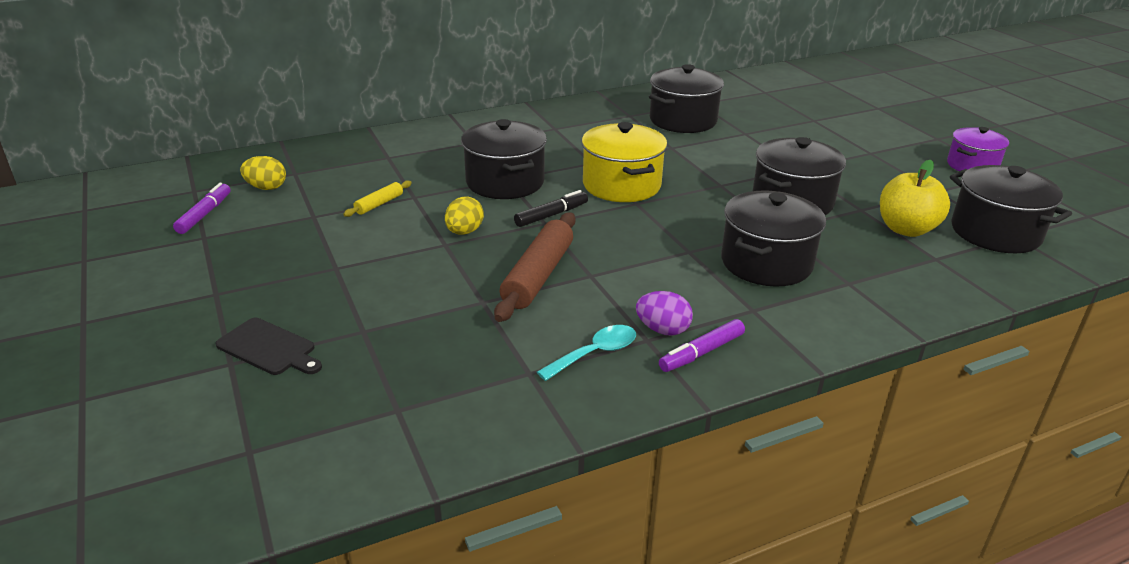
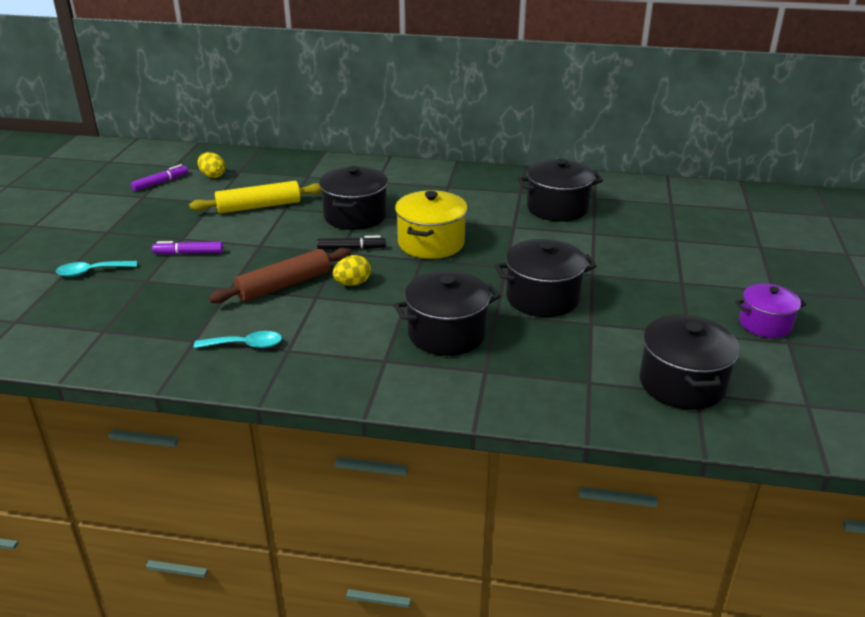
camera: 35 degrees right, 0 degrees up
black cutting board [216,318,322,375] -> turquoise spoon [56,261,137,277]
yellow rolling pin [343,181,412,217] -> yellow rolling pin [189,181,322,214], size x2.02
yellow egg [445,196,484,235] -> yellow egg moved to [333,255,371,286]
purple egg [636,291,693,336] -> none
purple marker [659,319,745,372] -> purple marker moved to [152,241,223,255]
yellow apple [880,160,950,237] -> none

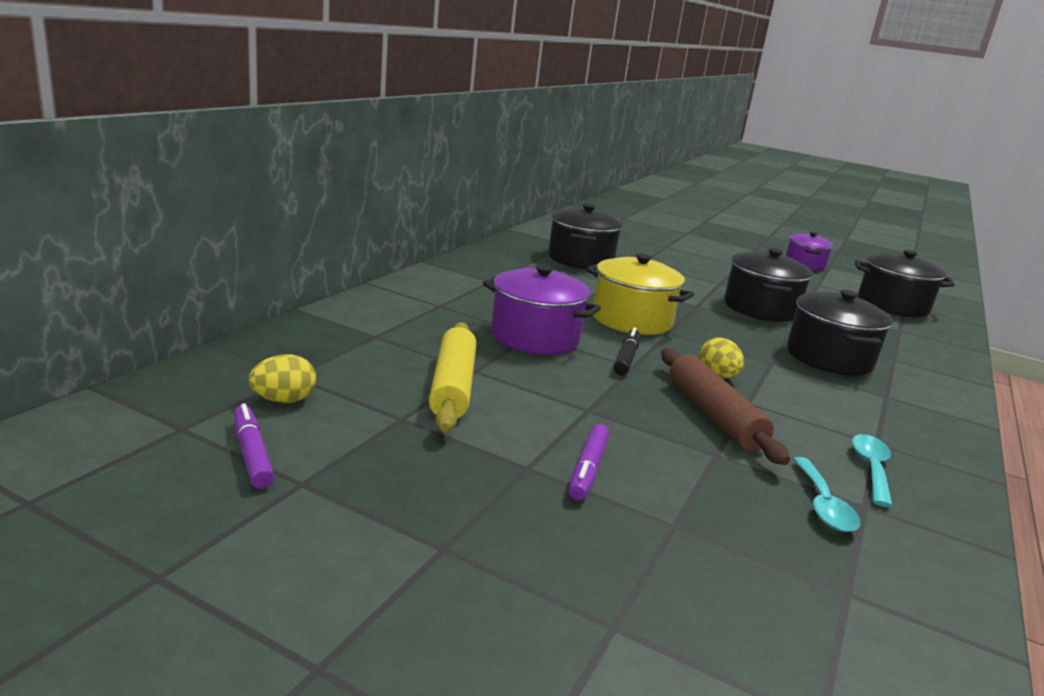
camera: 75 degrees left, 10 degrees down
turquoise spoon [56,261,137,277] -> turquoise spoon moved to [793,457,860,532]
black pot [319,166,388,230] -> purple pot [483,265,601,355]

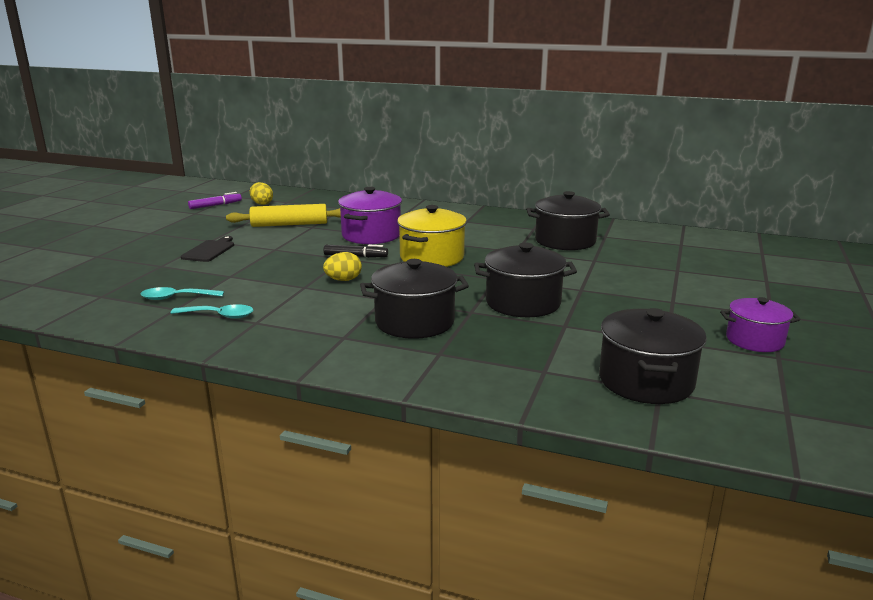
camera: 85 degrees right, 0 degrees up
purple marker [569,424,609,501] -> black cutting board [181,236,234,262]
brown rolling pin [661,348,790,465] -> none

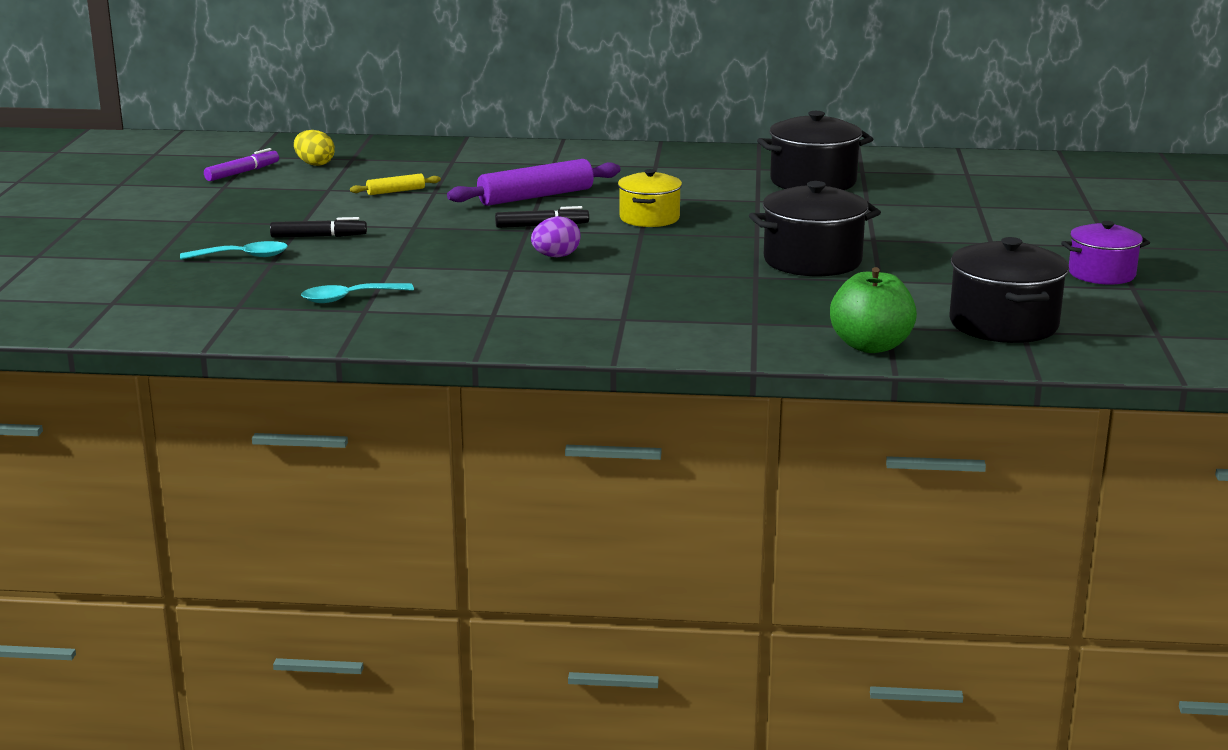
camera: 15 degrees left, 0 degrees up
turquoise spoon [171,304,254,319] -> turquoise spoon moved to [180,241,288,260]
black cutting board [181,236,234,262] -> black marker [270,217,367,238]
yellow rolling pin [226,204,341,227] -> yellow rolling pin [350,173,441,195], size x0.50
yellow egg [323,252,362,281] -> purple egg [531,216,581,257]
purple pot [338,187,402,244] -> purple rolling pin [447,159,621,206]
black pot [360,259,469,339] -> none
yellow pot [397,205,467,267] -> yellow pot [618,169,682,227], size x0.66
none -> green apple [830,267,917,353]

